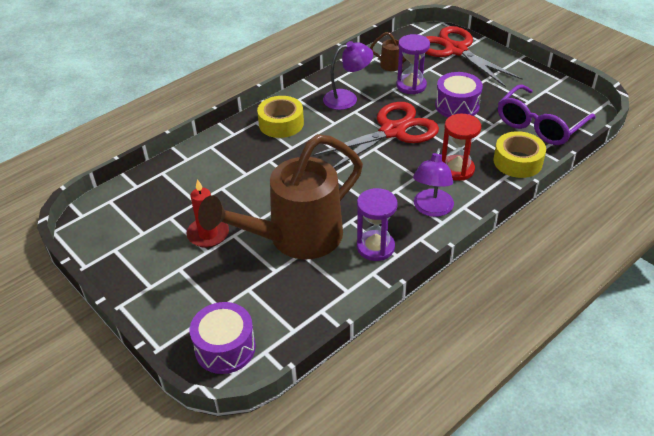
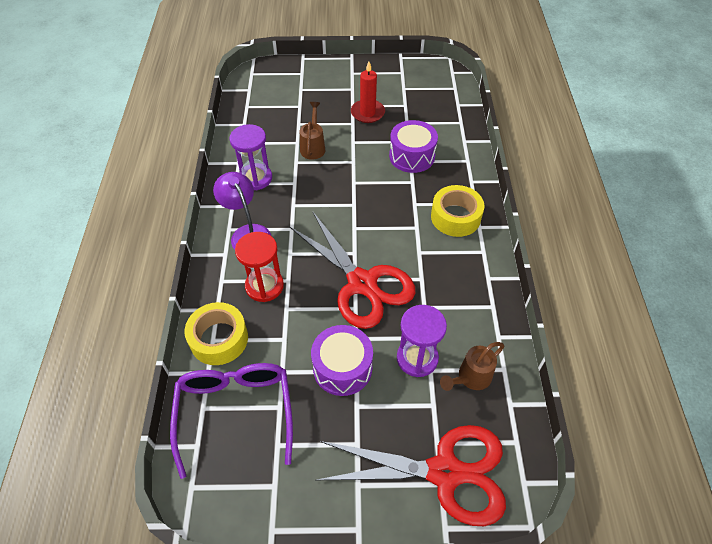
camera: 130 degrees right, 10 degrees up
purple drum [190,302,256,374] -> purple drum moved to [389,120,438,173]
brown watering can [198,134,363,259] -> brown watering can [300,102,325,160], size x0.41
red scissors [312,102,439,169] -> red scissors turned 45 degrees counterclockwise [289,212,416,329]
purple lamp [323,41,373,110] -> none

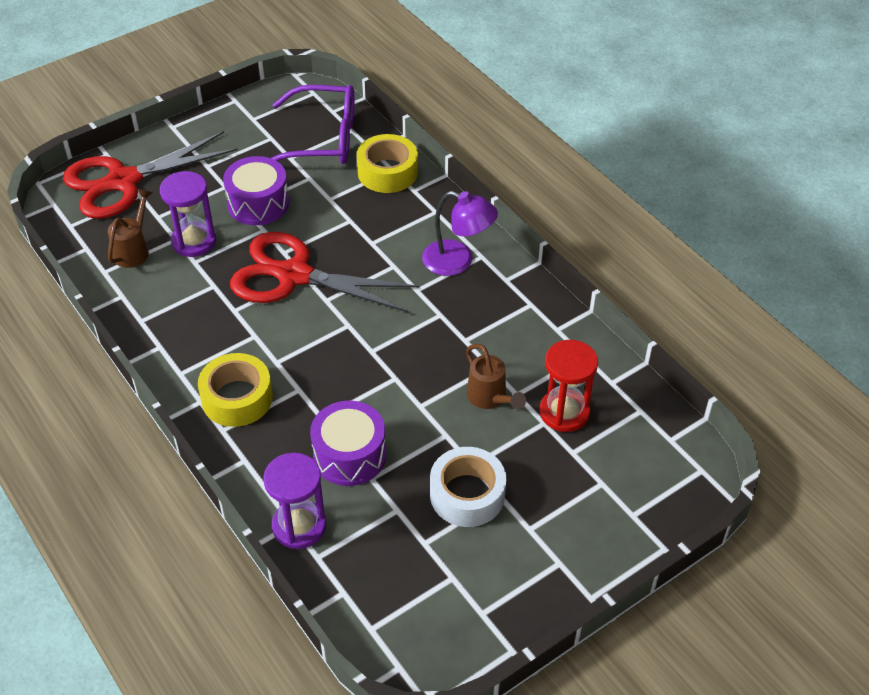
camera: 145 degrees right, 5 degrees down
purple glasses [170,363,293,479] -> purple glasses turned 45 degrees counterclockwise [271,85,355,164]
purple hourglass [229,124,272,190] -> purple hourglass moved to [263,453,326,549]
red hourglass [235,232,284,302] -> red hourglass moved to [540,340,598,432]
red candle [351,61,385,123] -> white tape [430,447,506,527]

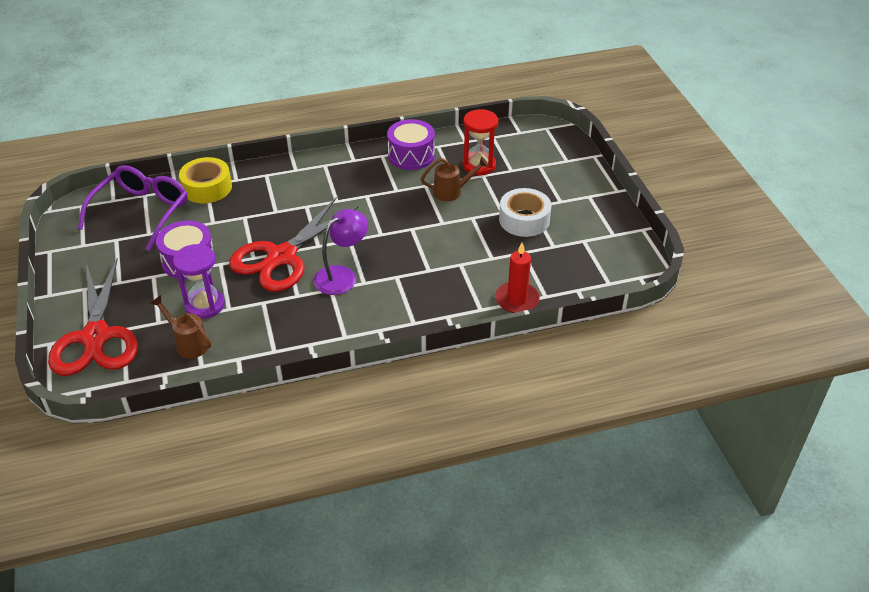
camera: 70 degrees left, 5 degrees down
yellow tape [198,353,273,427] -> none
purple hourglass [263,453,326,549] -> red candle [495,243,540,313]
purple drum [310,401,386,486] -> purple drum moved to [387,119,435,170]
purple lamp [422,191,498,276] -> purple lamp moved to [314,209,368,295]

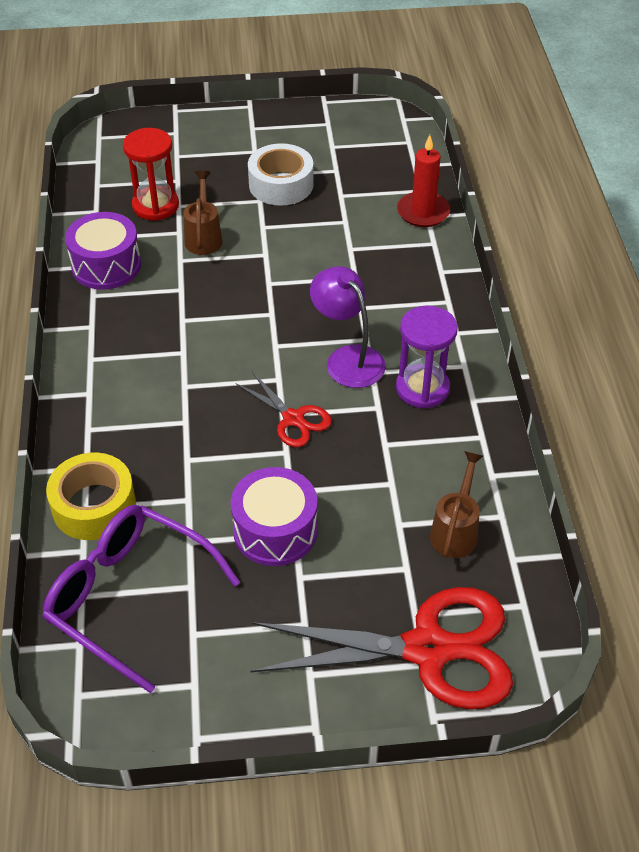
camera: 80 degrees left, 5 degrees up
brown watering can [150,295,211,359] -> brown watering can turned 150 degrees clockwise [430,451,483,558]
purple hourglass [173,244,225,319] -> purple hourglass moved to [396,306,458,409]
red scissors [229,197,359,292] -> red scissors [236,372,332,447], size x0.50

